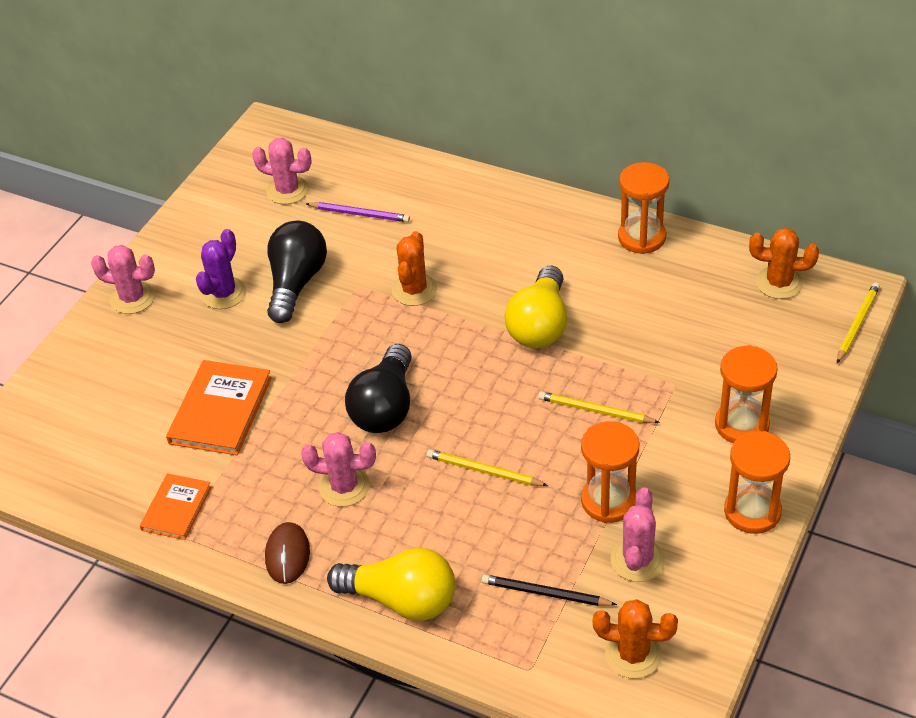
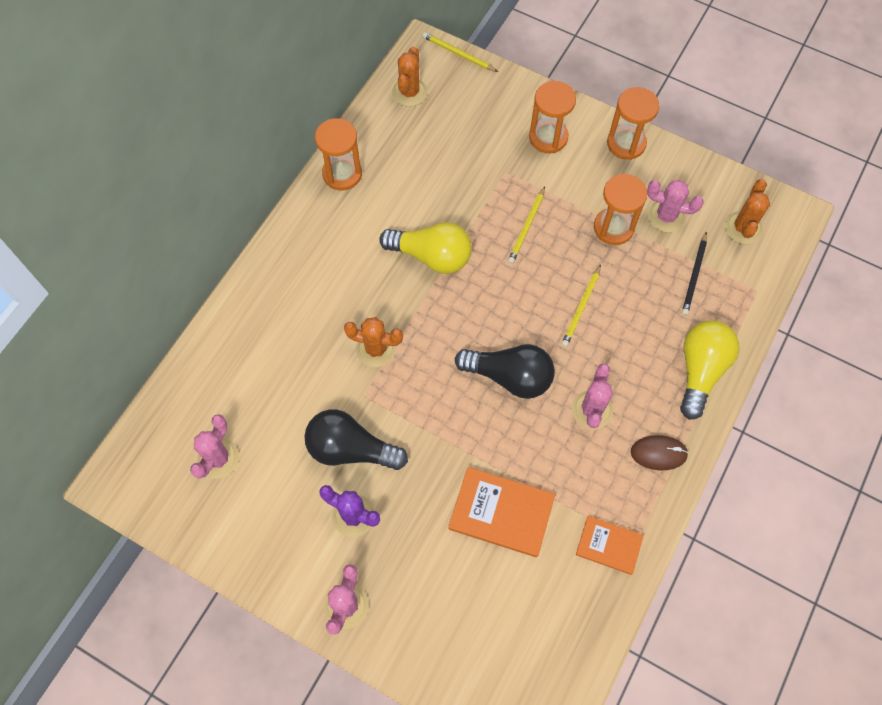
camera: 90 degrees left, 20 degrees up
purple pencil [306,202,410,222] -> none

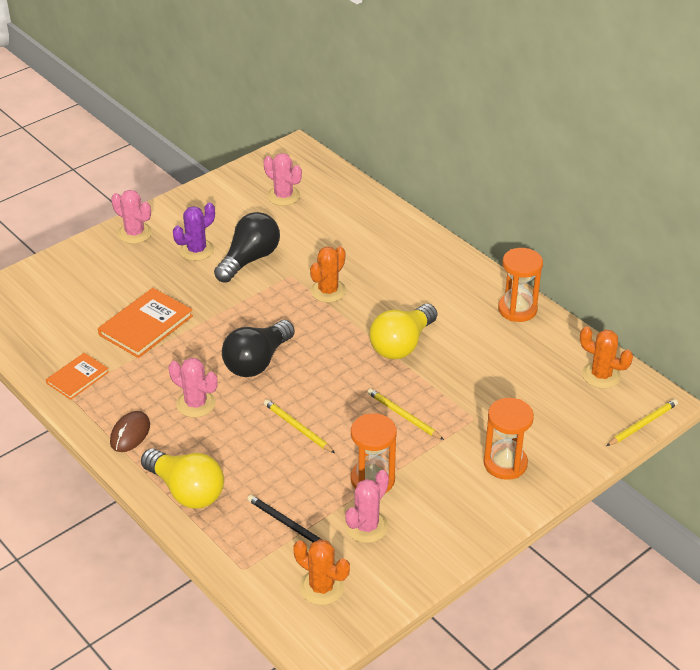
camera: 110 degrees right, 25 degrees down
orange hourglass [607,87,659,160] -> none

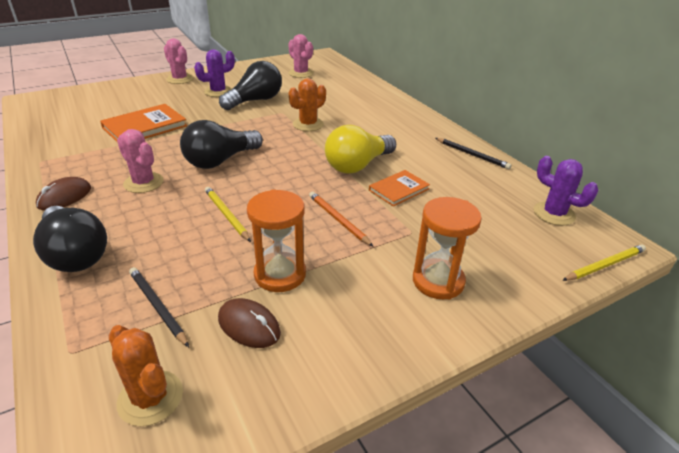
camera: 10 degrees right, 5 degrees down
orange book [46,353,109,400] -> orange book moved to [369,170,430,206]
yellow light bulb [141,448,224,509] -> black light bulb [33,206,107,272]
pink cactus [345,470,389,543] -> brown mouse [218,298,281,348]
yellow pencil [367,388,444,440] -> orange pencil [309,192,374,247]
orange hourglass [498,248,543,322] -> black pencil [436,138,512,169]
orange cactus [580,327,633,389] -> purple cactus [534,156,599,226]

